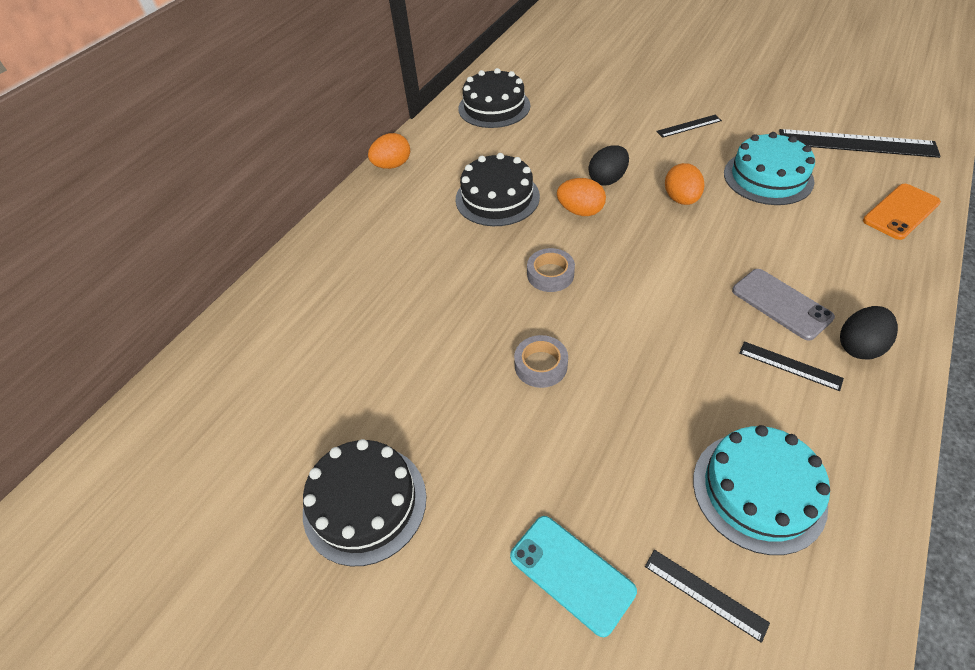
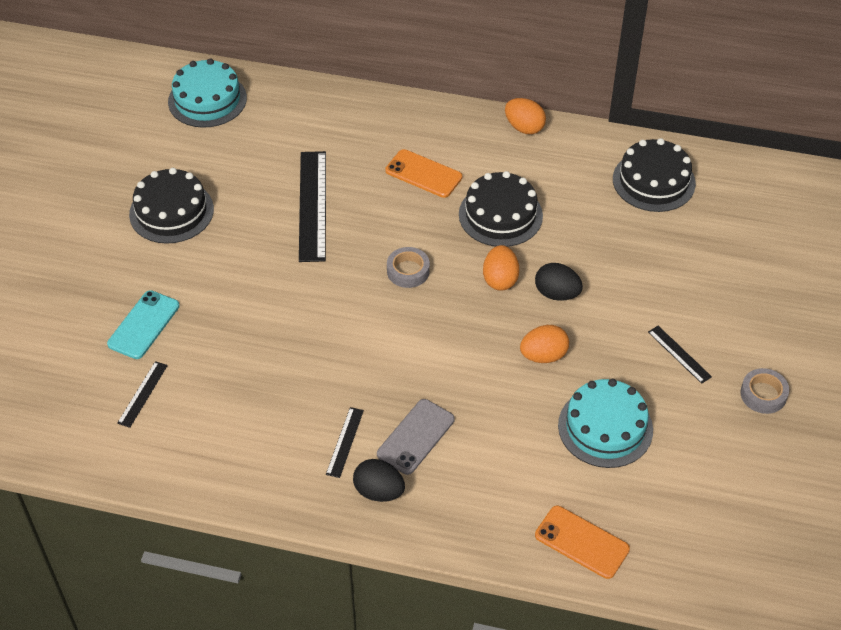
camera: 70 degrees right, 0 degrees up
grey tape [514,335,568,388] -> grey tape moved to [740,368,789,414]
turquoise cake [693,425,830,555] -> turquoise cake moved to [168,58,247,128]
black ruler [779,129,940,158] -> black ruler moved to [299,151,326,262]
none -> orange phone [385,149,462,198]

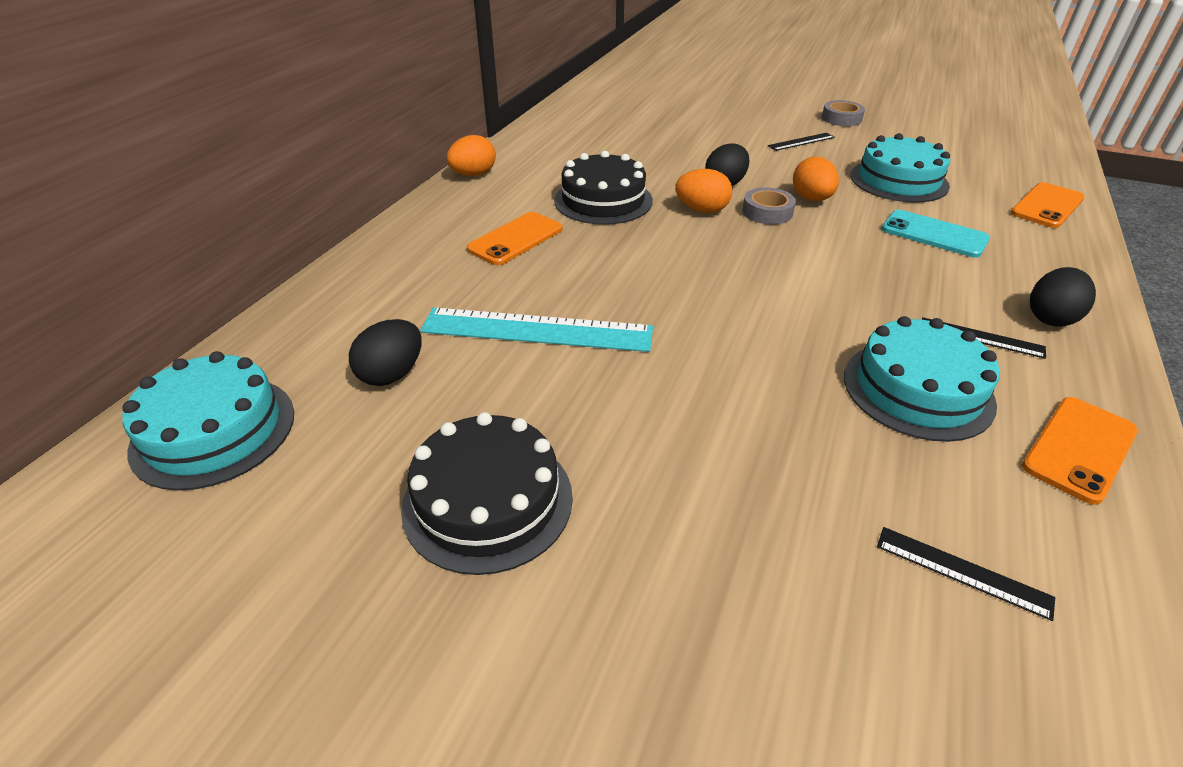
camera: 80 degrees left, 10 degrees down
turquoise phone [107,290,180,359] -> turquoise phone moved to [882,210,990,257]
black ruler [299,151,326,262] -> turquoise ruler [420,308,653,352]
grey phone [377,399,454,475] -> none
grey tape [387,247,430,288] -> grey tape moved to [742,187,796,225]
black cake [613,138,696,212] -> none
none -> black egg [349,319,422,386]
none -> turquoise cake [844,316,1000,442]
none -> orange phone [1022,397,1138,505]

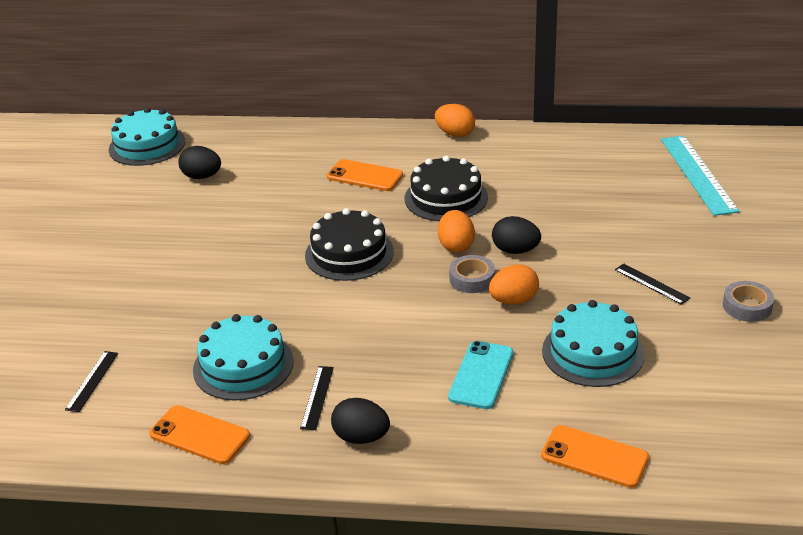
camera: 75 degrees right, 5 degrees down
black cake [401,412,573,575] -> black cake moved to [305,208,394,281]
turquoise ruler [420,308,653,352] -> turquoise ruler moved to [661,136,739,216]

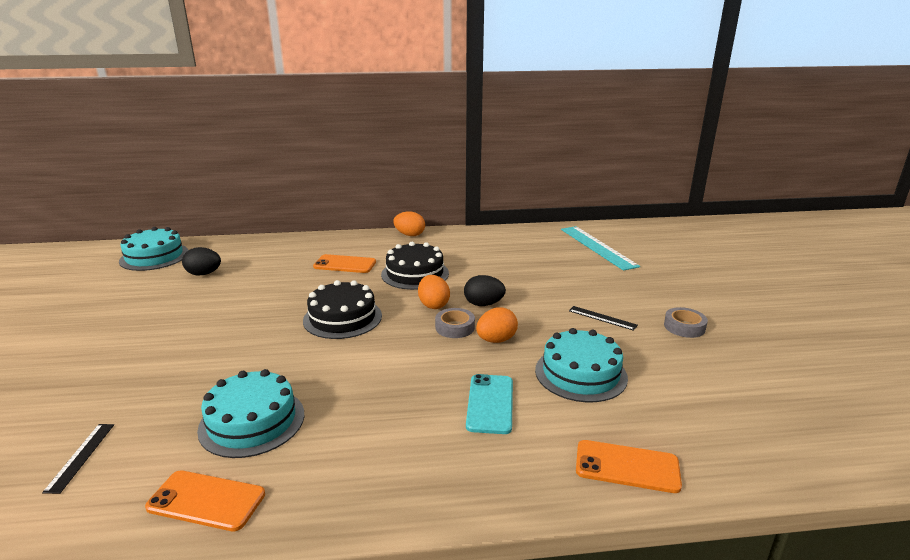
camera: 15 degrees left, 10 degrees down
black ruler [300,366,334,430] -> none
black egg [331,398,390,444] -> none

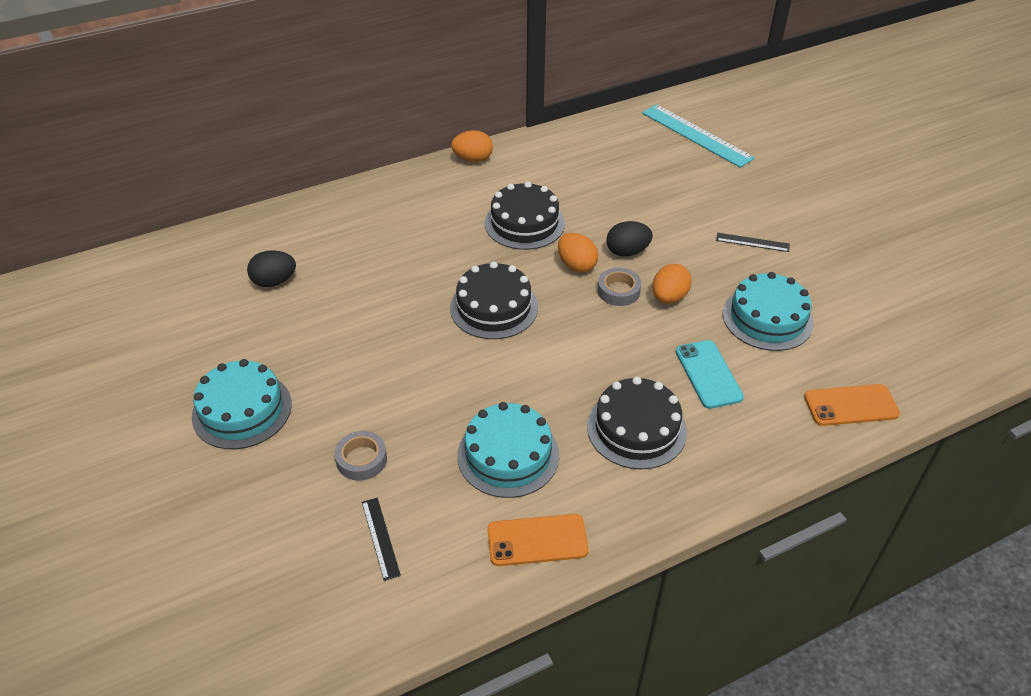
camera: 20 degrees left, 20 degrees up
turquoise cake [119,227,188,271] -> turquoise cake moved to [192,359,292,449]
orange phone [313,254,376,273] -> none
grey tape [664,307,708,338] -> grey tape moved to [334,431,387,481]
none -> black cake [587,377,687,469]

